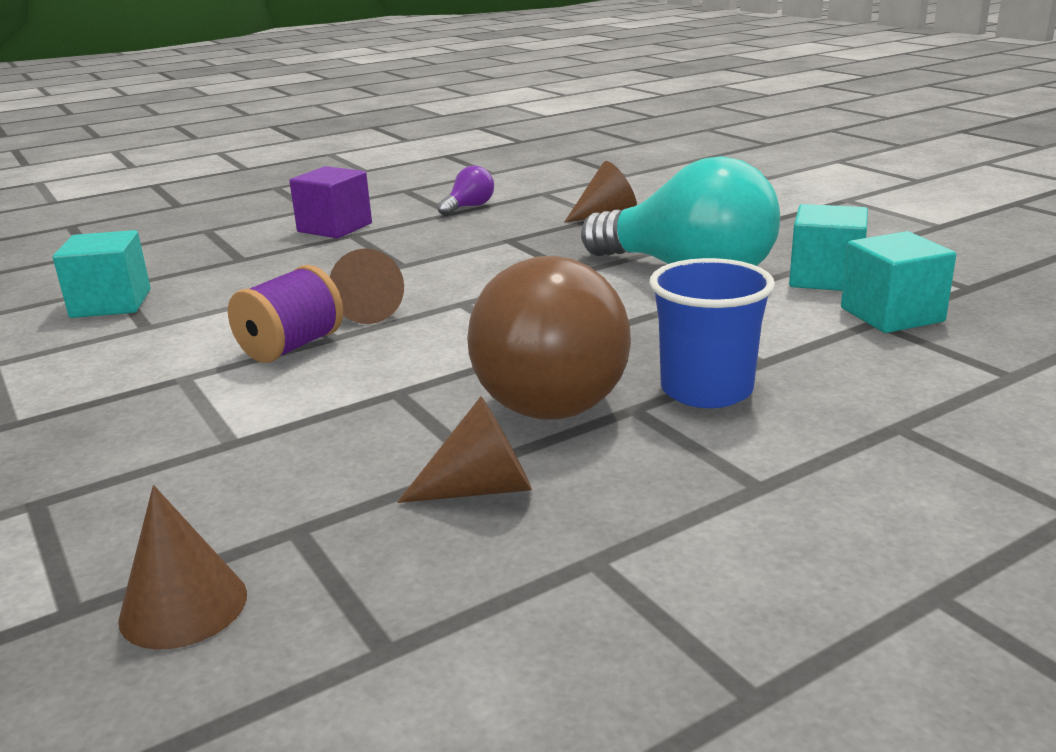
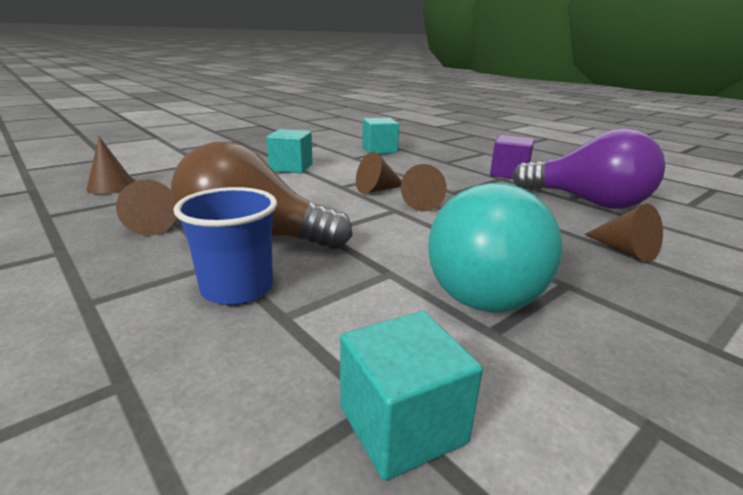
camera: 80 degrees right, 0 degrees up
purple spool [228,265,343,363] -> none
purple light bulb [437,165,494,216] -> purple light bulb [512,129,665,209], size x2.40
turquoise cube [789,204,868,291] -> turquoise cube moved to [266,129,312,173]
none -> brown cone [401,164,447,211]

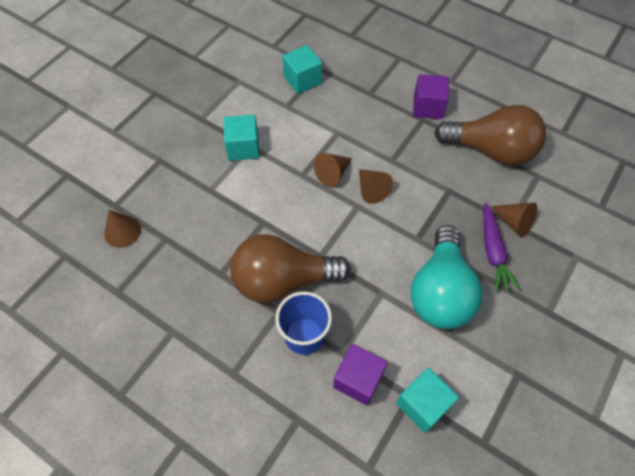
camera: 15 degrees left, 35 degrees up
brown cone [116,180,177,236] -> none
purple light bulb [512,129,665,209] -> brown light bulb [434,105,546,165]
none -> purple cube [333,344,388,406]
none -> purple carrot [484,203,520,292]

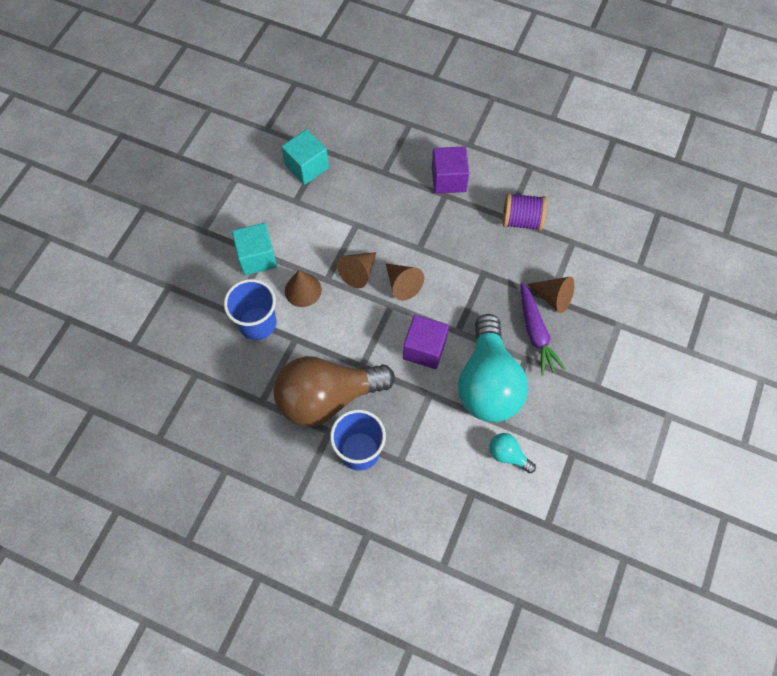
camera: 10 degrees left, 5 degrees up
brown cone [105,210,141,248] -> brown cone moved to [285,270,322,307]
purple cube [333,344,388,406] -> purple cube moved to [403,315,449,369]
turquoise cube [396,368,459,433] -> none
brown light bulb [434,105,546,165] -> purple spool [503,193,547,231]
none -> blue cup [224,279,277,340]
none -> turquoise light bulb [489,433,536,473]

